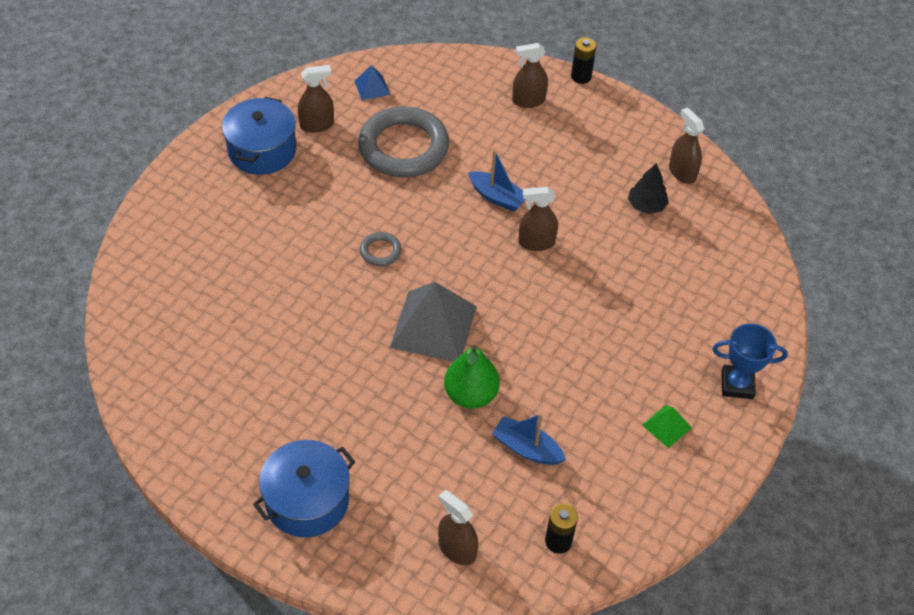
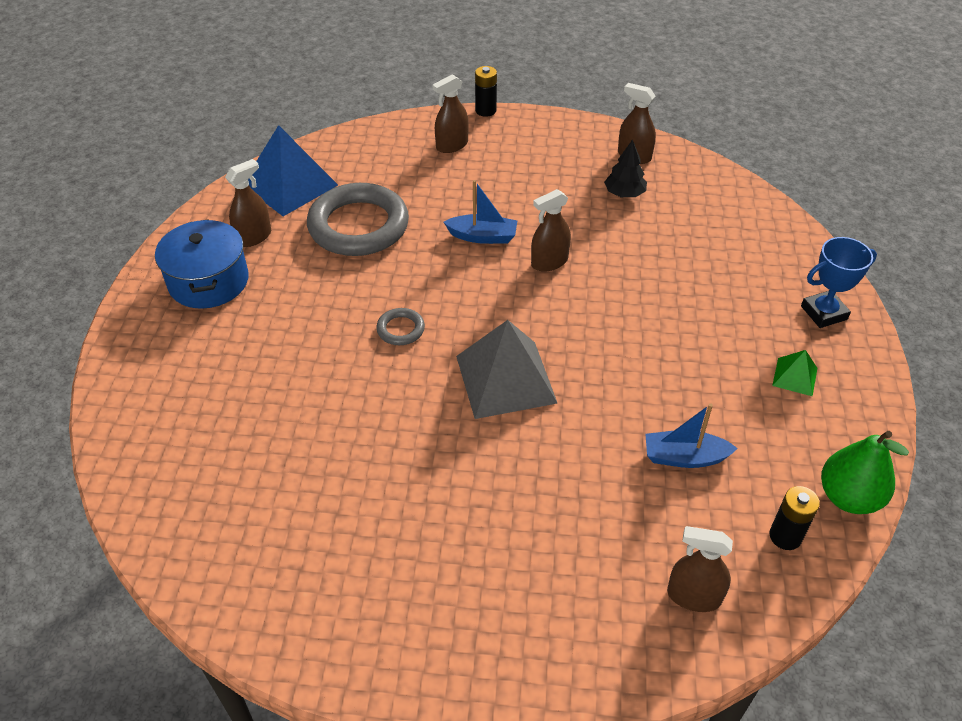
camera: 25 degrees left, 5 degrees down
blue pot [253,440,355,537] -> none
blue pyramid [355,65,390,100] -> blue pyramid [248,125,338,216], size x2.12
green pear [444,345,500,409] -> green pear moved to [821,431,909,514]

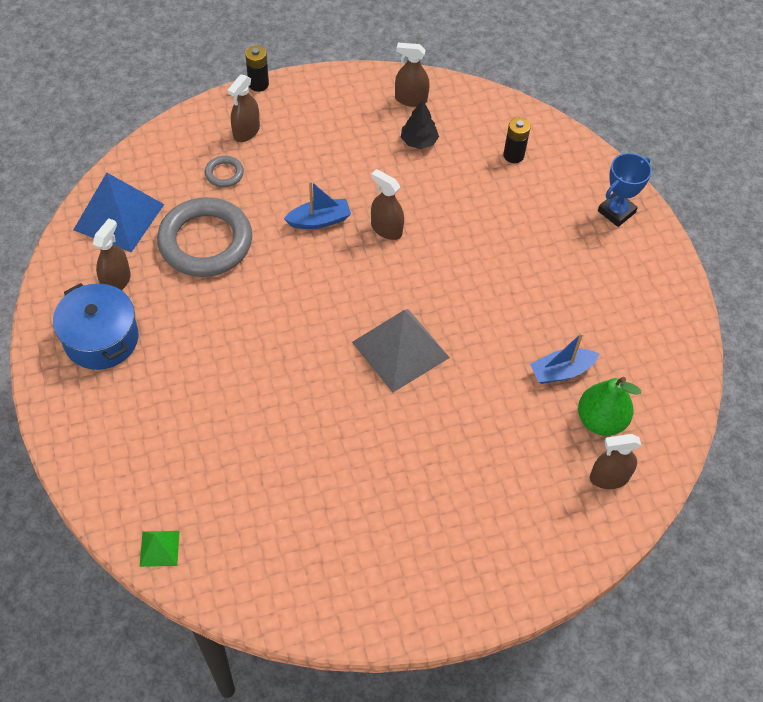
camera: 25 degrees left, 10 degrees up
grey ring [376,308,425,345] -> grey ring moved to [205,156,244,187]
brown spray bottle [531,189,571,272] -> brown spray bottle turned 90 degrees clockwise [371,169,404,240]
black battery [769,486,820,550] -> black battery moved to [503,117,531,163]
green pyramid [772,350,817,396] -> green pyramid moved to [140,531,180,567]
green pear [821,431,909,514] -> green pear moved to [578,377,641,436]

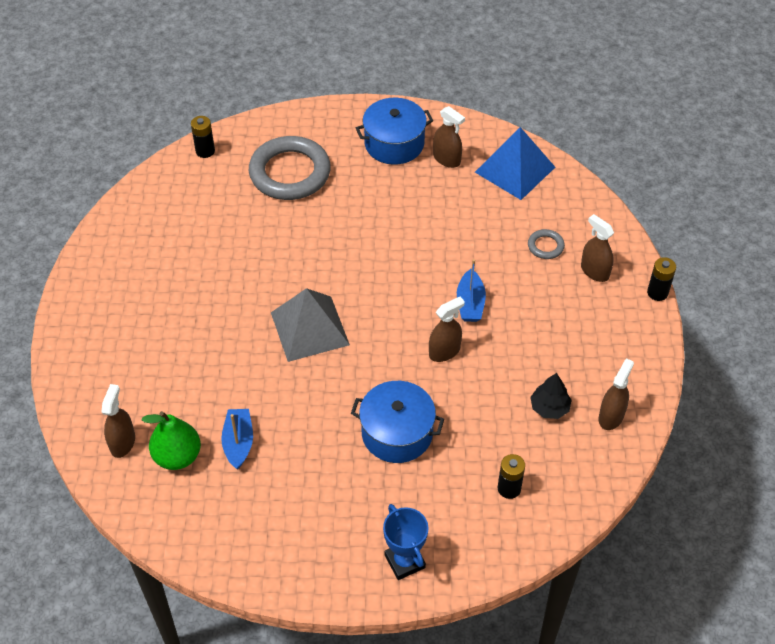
camera: 110 degrees right, 5 degrees down
green pyramid [140,531,180,567] -> black battery [191,116,215,158]
grey ring [157,197,252,277] -> grey ring moved to [249,136,331,200]
none -> blue pot [351,381,444,463]

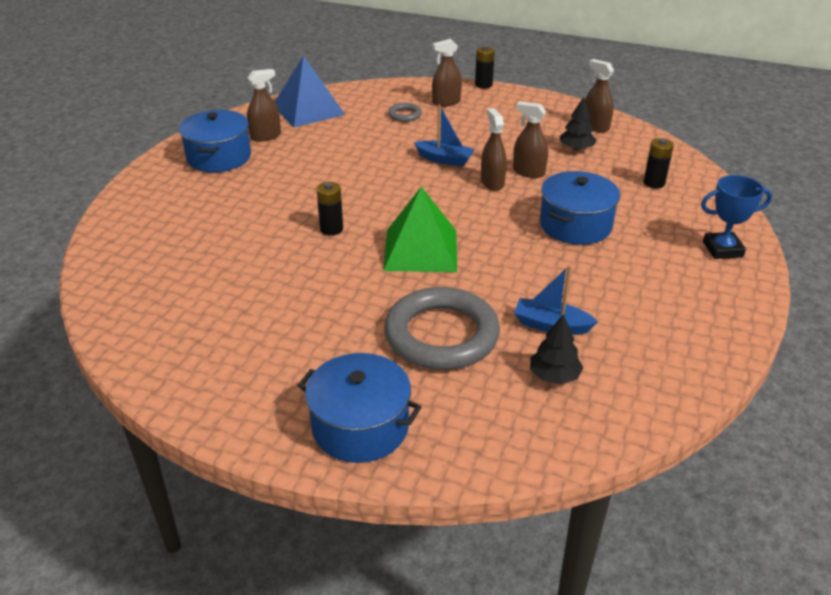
camera: 70 degrees left, 15 degrees down
brown spray bottle [101,384,135,458] -> brown spray bottle moved to [513,102,548,178]
green pear [142,411,201,470] -> black tree [530,314,583,385]
black battery [191,116,215,158] -> black battery moved to [317,182,343,236]
grey ring [249,136,331,200] -> grey ring moved to [384,287,500,370]
grey pyramid [271,288,350,362] -> green pyramid [383,187,457,272]
none -> blue pot [297,353,422,463]

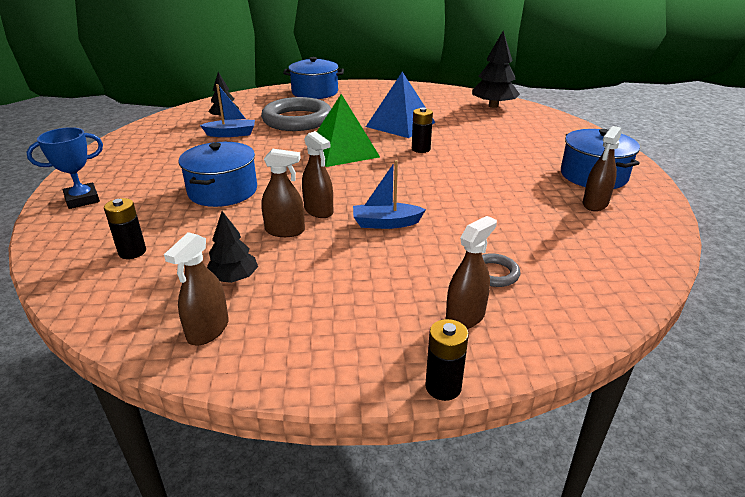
camera: 155 degrees right, 5 degrees down
blue pyramid [275,55,345,127] -> blue pyramid moved to [366,72,435,138]
brown spray bottle [585,59,614,132] -> brown spray bottle turned 90 degrees clockwise [164,232,229,346]
none -> black tree [472,31,520,108]

